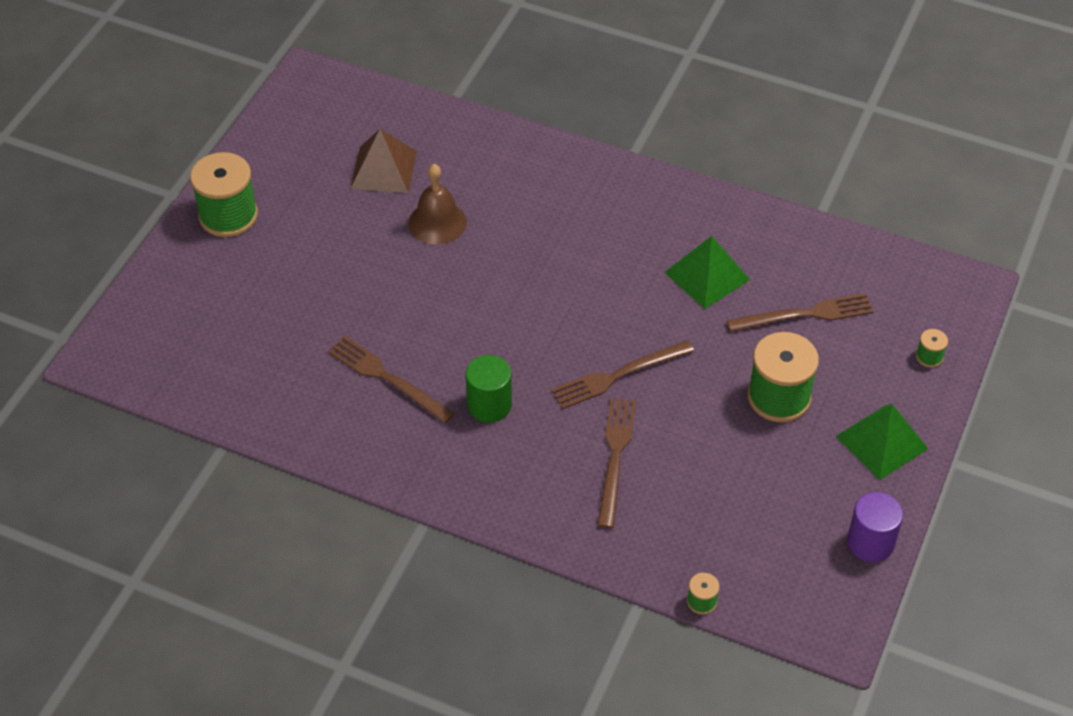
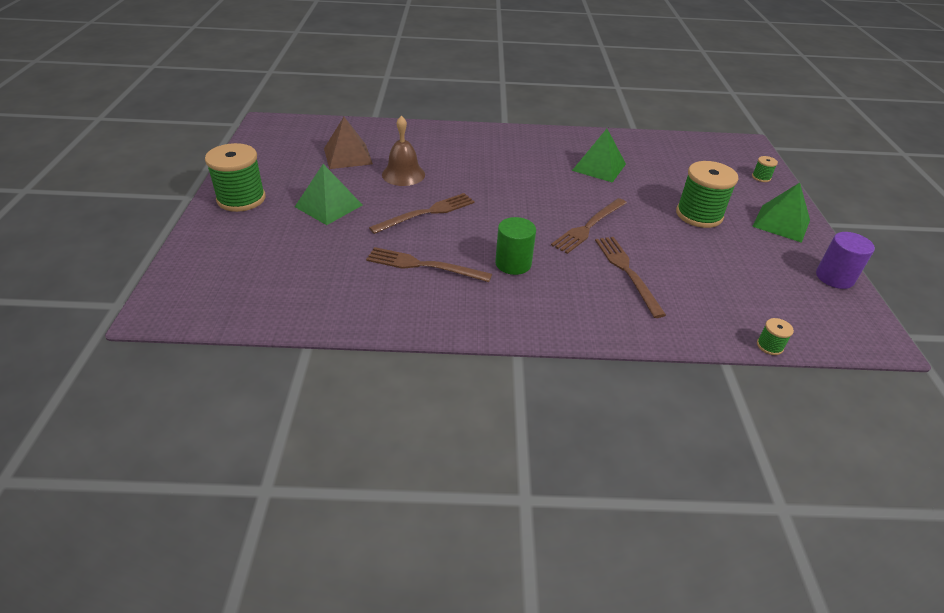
camera: 25 degrees left, 10 degrees down
brown fork [727,293,874,332] -> brown fork moved to [369,193,475,234]
none -> green pyramid [295,164,362,225]

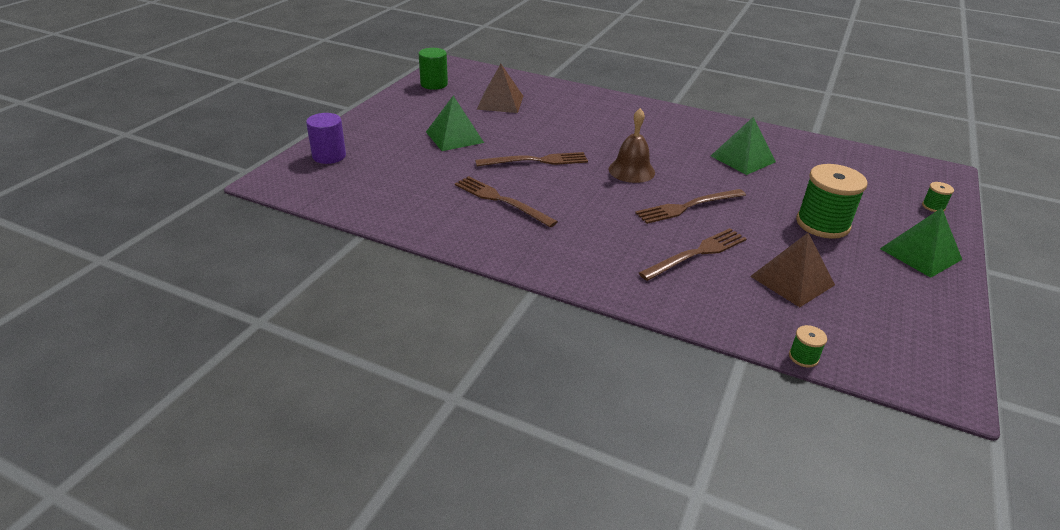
camera: 25 degrees right, 5 degrees down
green spool [205,143,266,212] -> none
brown bell [382,116,425,186] -> brown bell moved to [608,108,655,183]
green cylinder [495,217,536,275] -> green cylinder moved to [418,48,448,90]
brown fork [595,237,666,318] -> brown fork turned 45 degrees clockwise [639,228,747,281]
purple cylinder [816,232,875,289] -> purple cylinder moved to [306,113,346,164]
none -> brown pyramid [750,233,835,307]

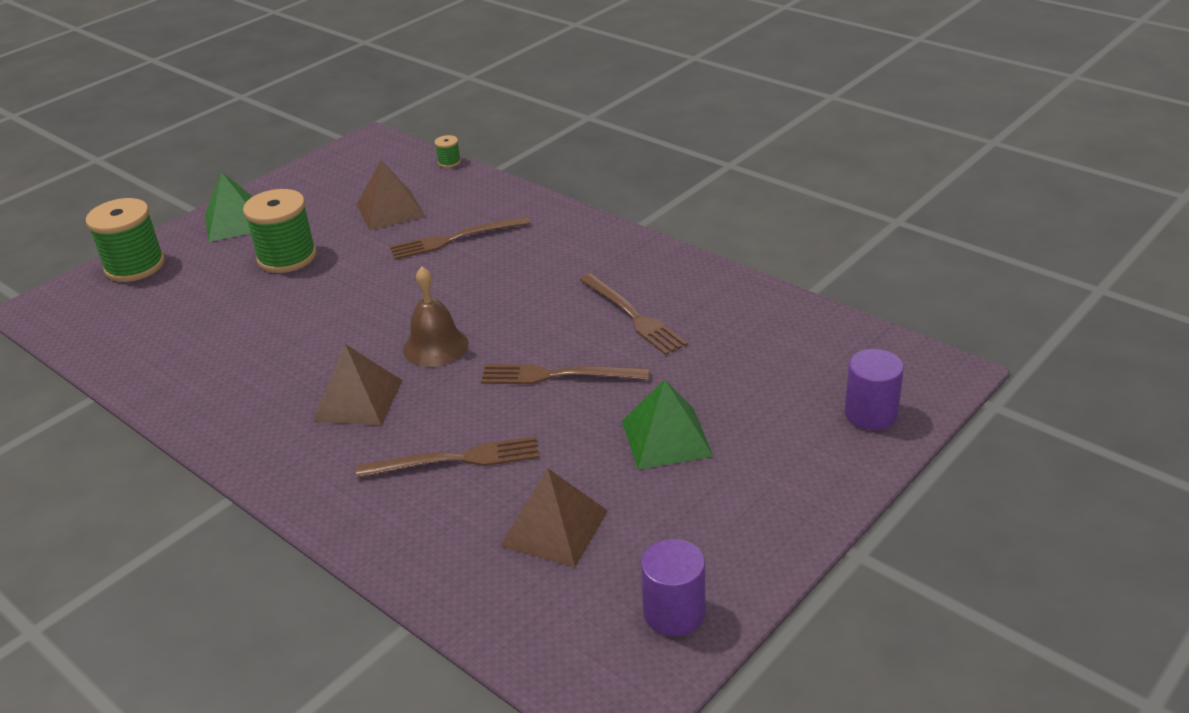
camera: 160 degrees left, 0 degrees up
green cylinder [418,48,448,90] -> purple cylinder [641,539,705,636]
brown fork [635,189,746,224] -> brown fork moved to [356,436,539,478]
green pyramid [711,117,776,175] -> none
green spool [922,182,954,212] -> green spool [86,198,165,282], size x2.29
none -> brown pyramid [313,344,402,426]

